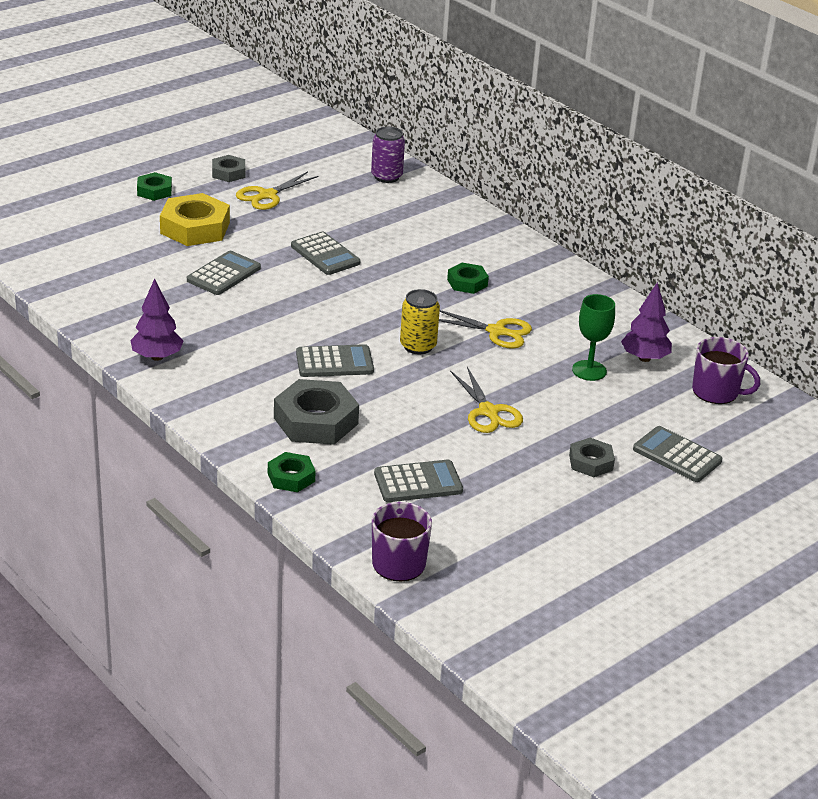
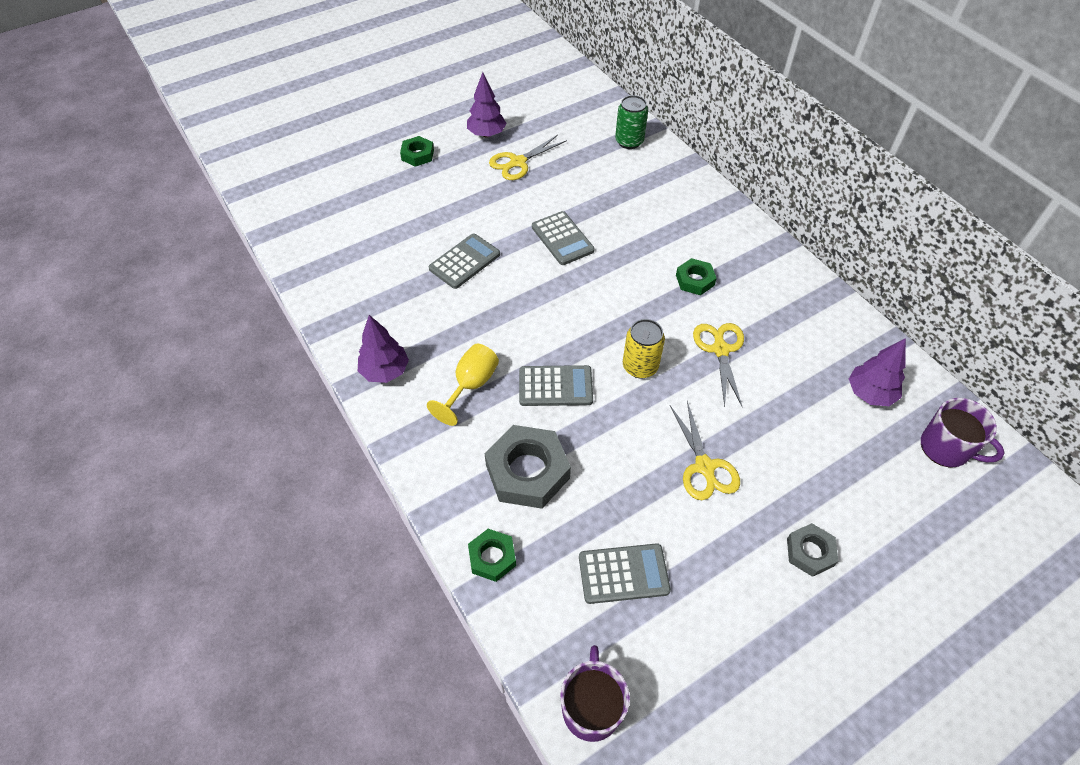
camera: 10 degrees right, 20 degrees up
yellow nut [160,193,230,246] -> none
grey nut [212,155,245,182] -> purple tree [467,72,507,138]
purple can [371,126,405,183] -> green can [615,95,648,149]
yellow scissors [439,310,532,349] -> yellow scissors turned 120 degrees counterclockwise [693,323,744,408]
green goblet [572,294,615,381] -> none
grey calculator [633,426,722,482] -> none
none -> yellow goblet [427,344,499,426]

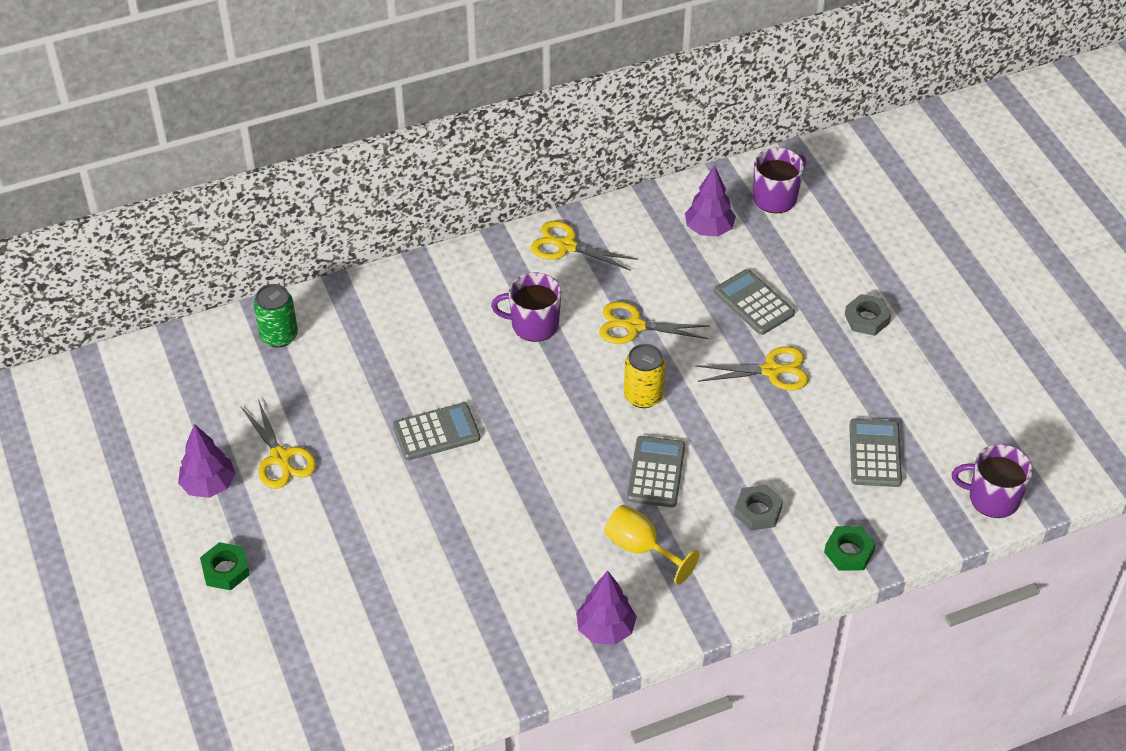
camera: 80 degrees left, 5 degrees down
grey calculator [429,234,500,289] -> grey calculator moved to [714,269,795,335]
grey nut [484,425,571,509] -> grey nut [734,485,783,531], size x0.55
green nut [676,258,717,295] -> purple mug [491,272,561,342]
none -> yellow scissors [531,221,637,271]

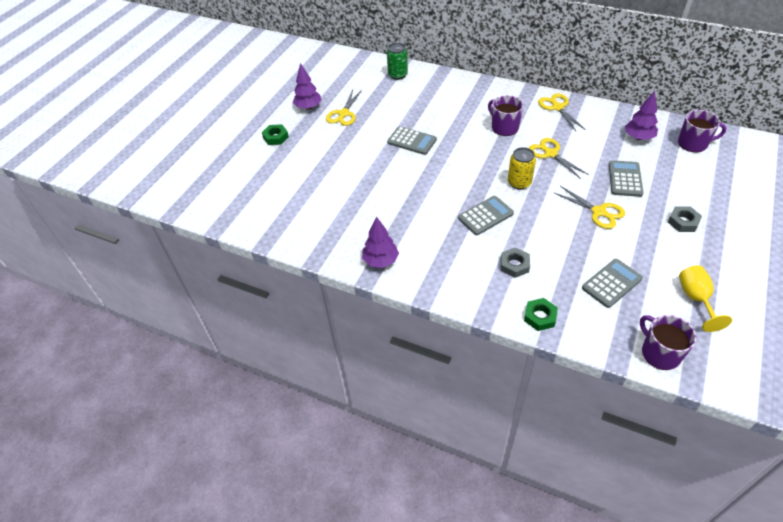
camera: 50 degrees right, 0 degrees up
yellow goblet [604,505,700,585] -> yellow goblet moved to [679,265,732,332]

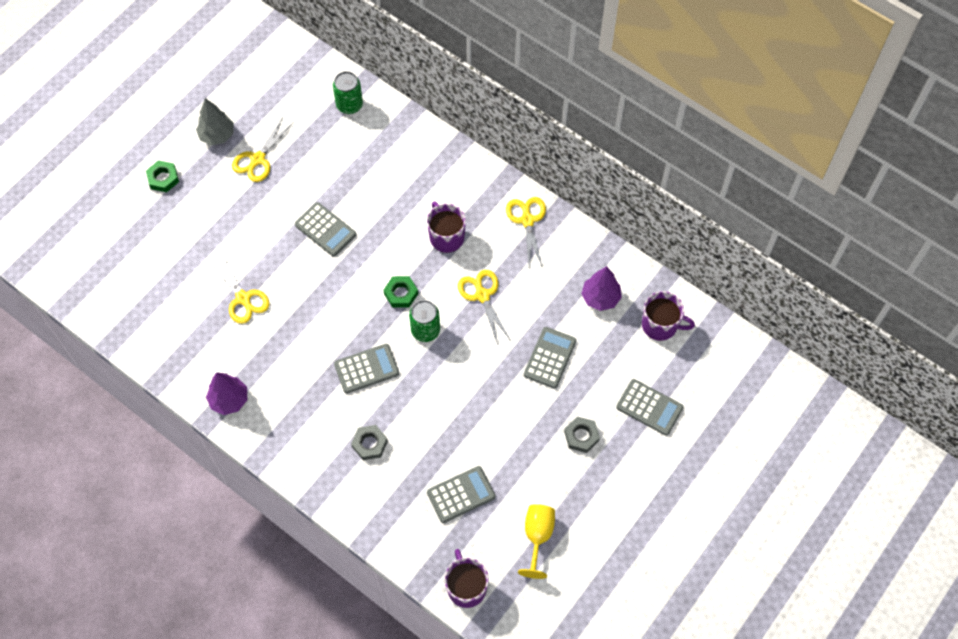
camera: 10 degrees right, 15 degrees up
purple tree [293,63,321,110] -> grey tree [196,98,234,145]
yellow can [508,147,536,190] -> green can [409,300,440,342]
green nut [524,298,558,331] -> green nut moved to [383,276,418,307]
yellow scissors [553,186,625,229] -> yellow scissors moved to [209,255,270,324]
none -> grey calculator [616,379,684,435]

